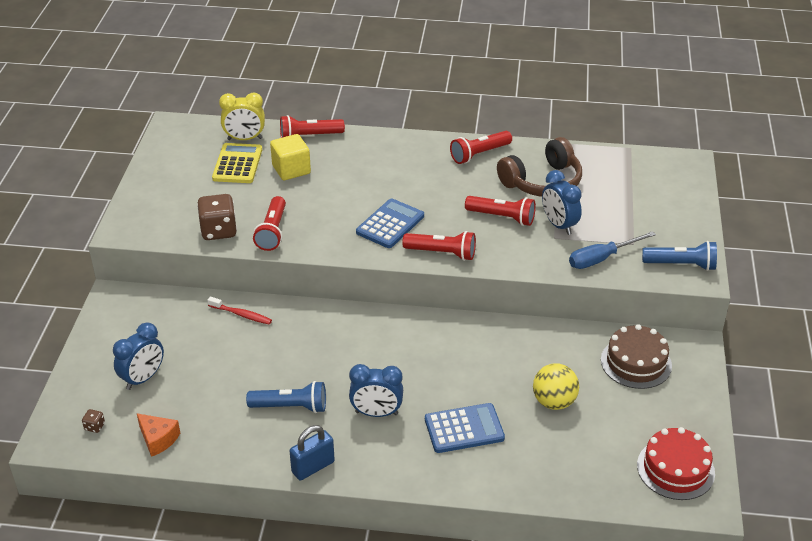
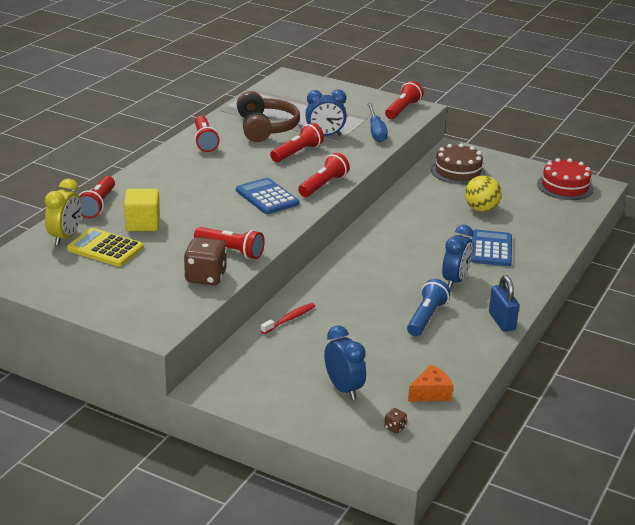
camera: 70 degrees left, 10 degrees down
blue flashlight [642,241,717,271] -> red flashlight [385,81,423,119]

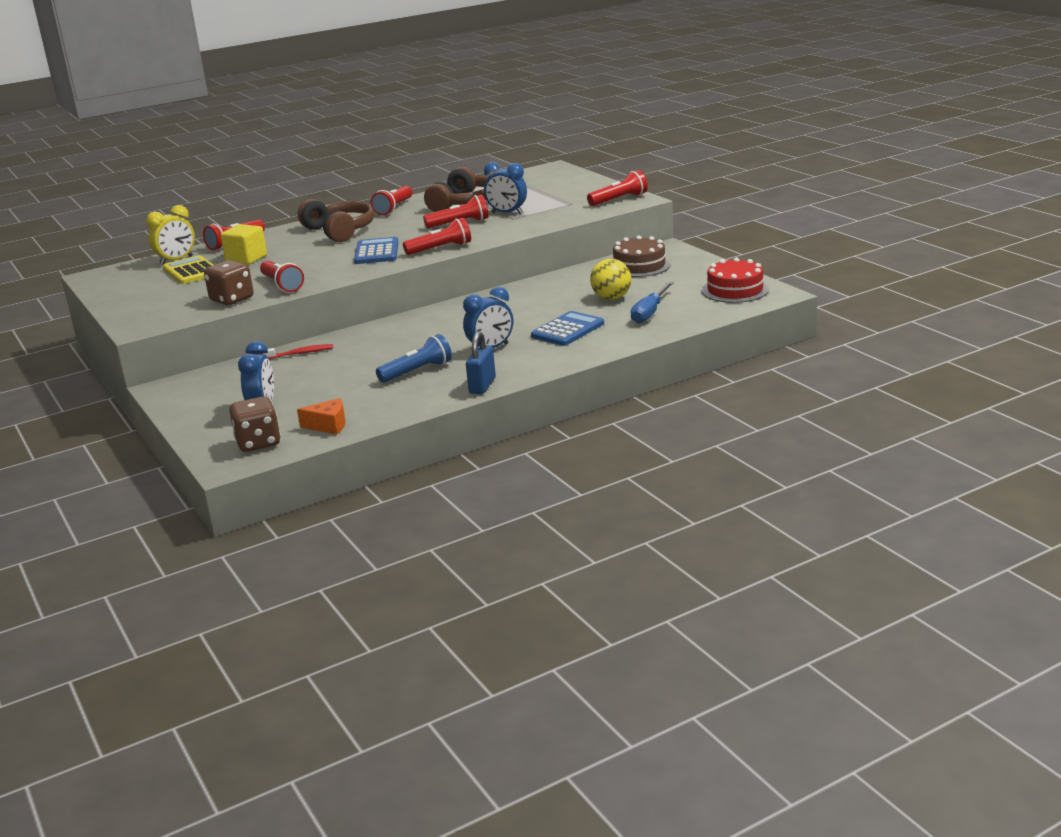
camera: 35 degrees right, 5 degrees down
blue screwdriver [367,104,388,142] -> blue screwdriver moved to [631,281,674,323]
brown dice [384,408,407,434] -> brown dice [229,396,281,452], size x2.31
none -> brown headphones [298,199,374,242]

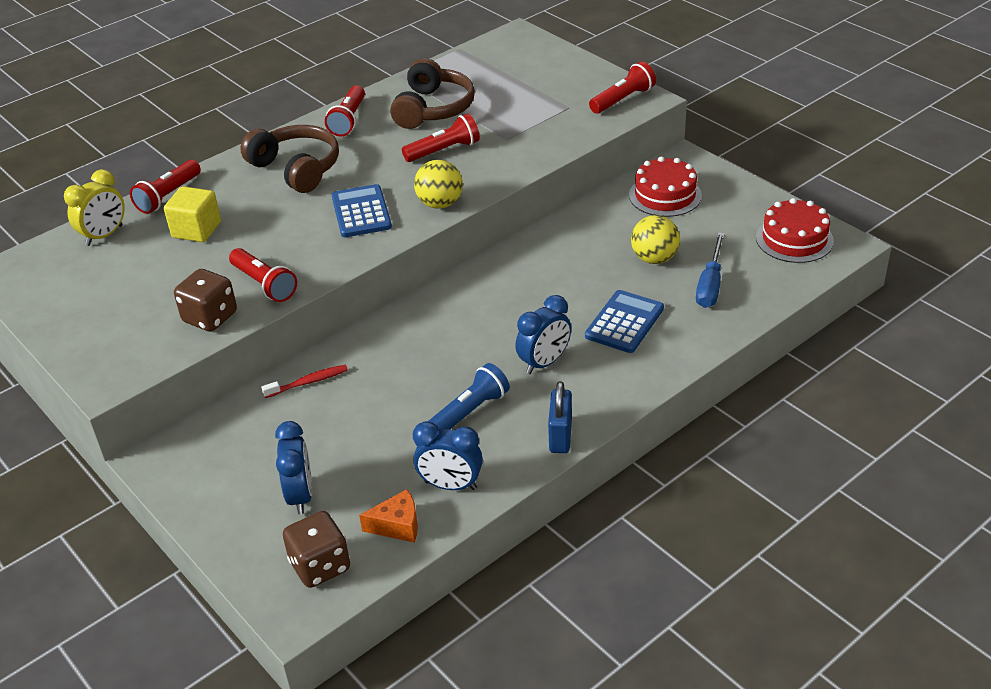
camera: 10 degrees left, 15 degrees up
yellow calculator [163,255,213,284] -> none
red flashlight [403,218,471,255] -> yellow ball [414,160,463,209]
blue clock [484,162,527,215] -> blue clock moved to [413,421,483,490]
brown cake [613,235,671,277] -> red cake [629,157,702,217]

